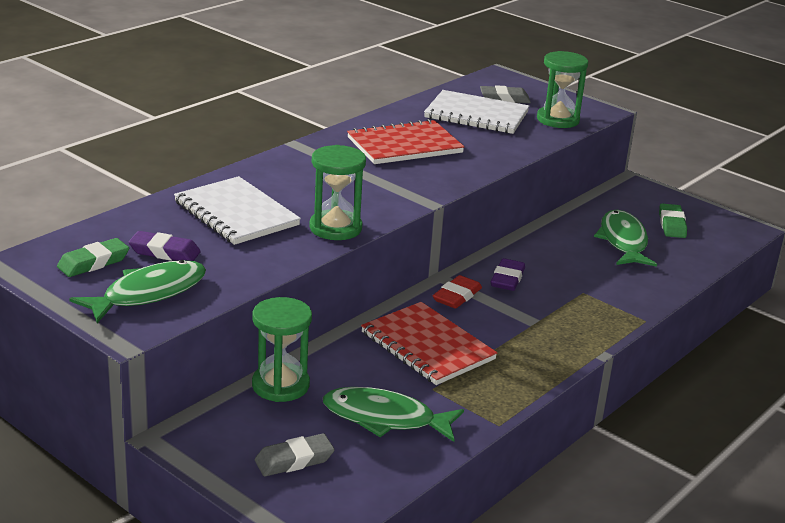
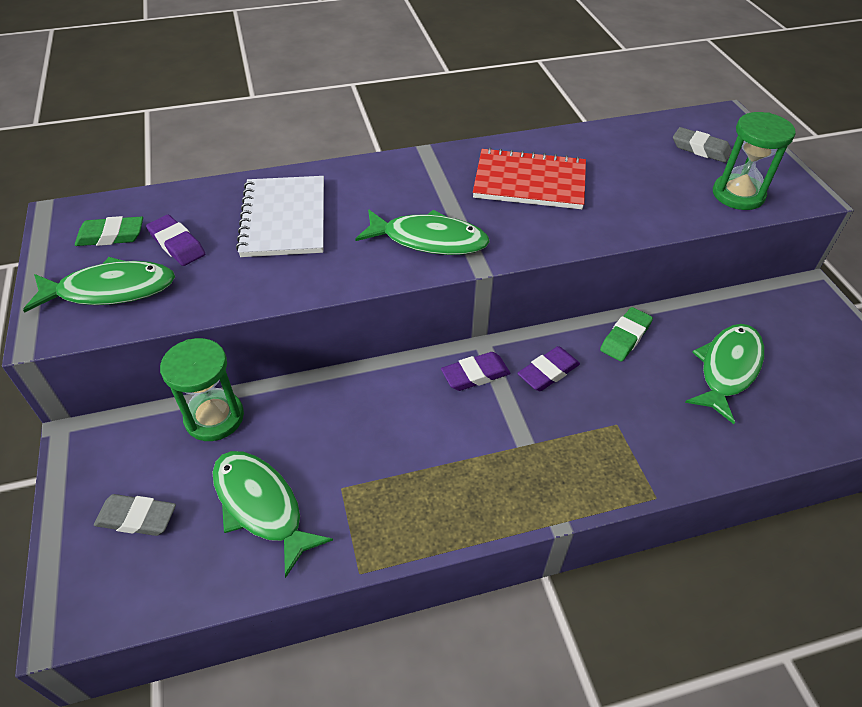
camera: 35 degrees right, 20 degrees up
green hourglass [309,145,366,240] -> none
red notebook [361,302,498,385] -> none
white notebook [424,90,529,134] -> none
red eraser [433,275,482,309] -> purple eraser [441,352,510,391]
green eraser [659,204,687,238] -> green eraser moved to [600,307,653,362]
none -> green fish [355,210,490,255]

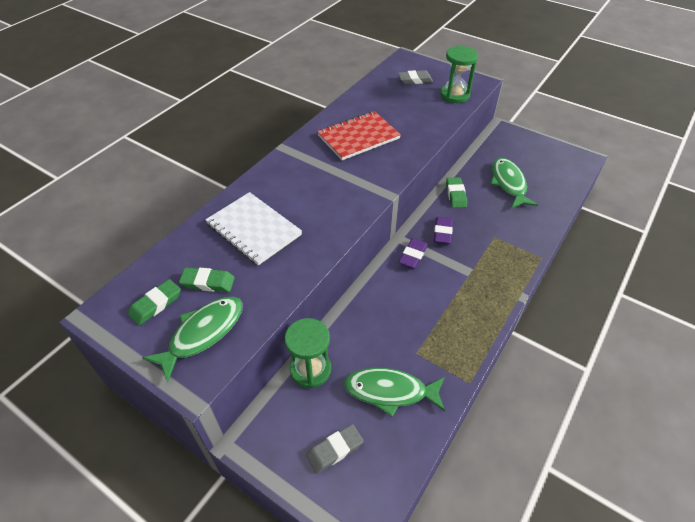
camera: 40 degrees left, 0 degrees up
purple eraser [146,215,205,266] -> green eraser [179,268,235,292]
green fish [355,210,490,255] -> none

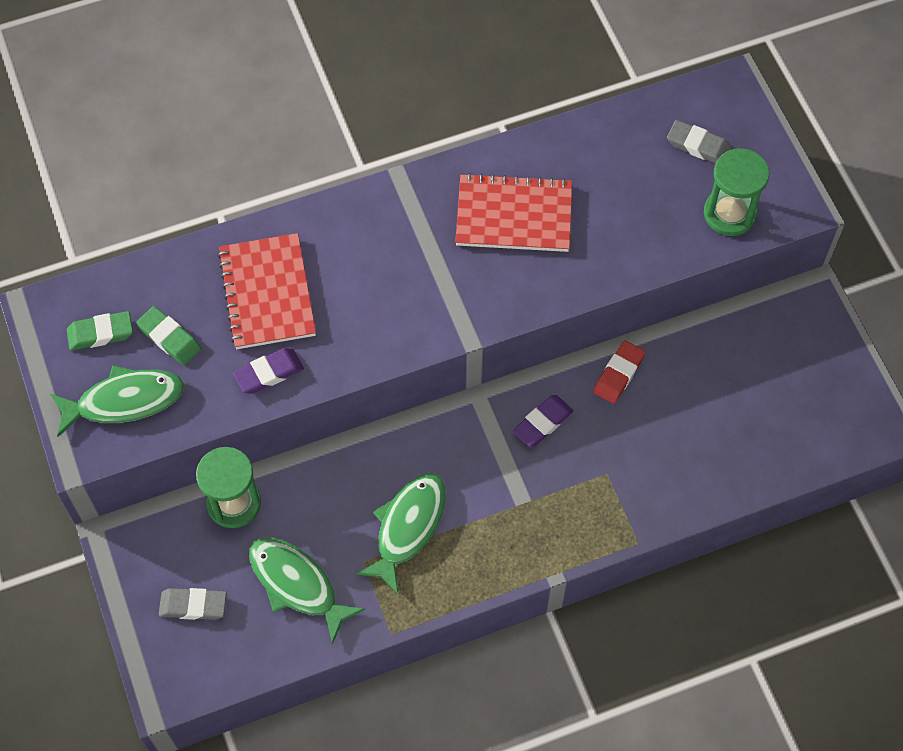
camera: 35 degrees right, 15 degrees up
white notebook [205,192,302,265] -> red notebook [218,233,316,349]
purple eraser [399,238,428,269] -> purple eraser moved to [233,348,304,394]
green eraser [446,177,467,208] -> red eraser [593,341,645,404]
green fish [491,158,538,209] -> green fish moved to [356,473,446,594]

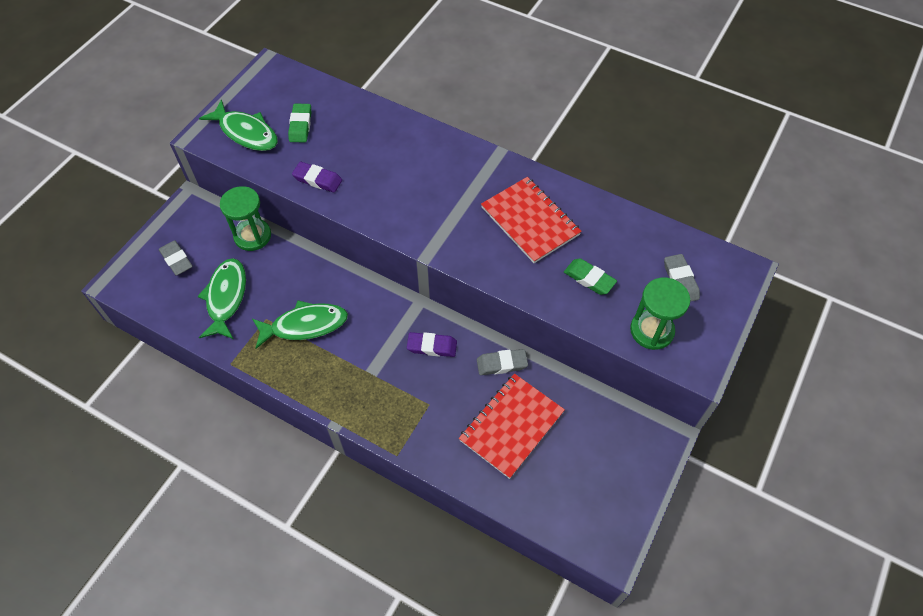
camera: 50 degrees right, 5 degrees down
green eraser [67,311,133,350] -> green eraser moved to [564,258,617,295]
red notebook [218,233,316,349] -> red notebook moved to [459,374,565,479]
red eraser [593,341,645,404] -> grey eraser [477,349,528,375]

